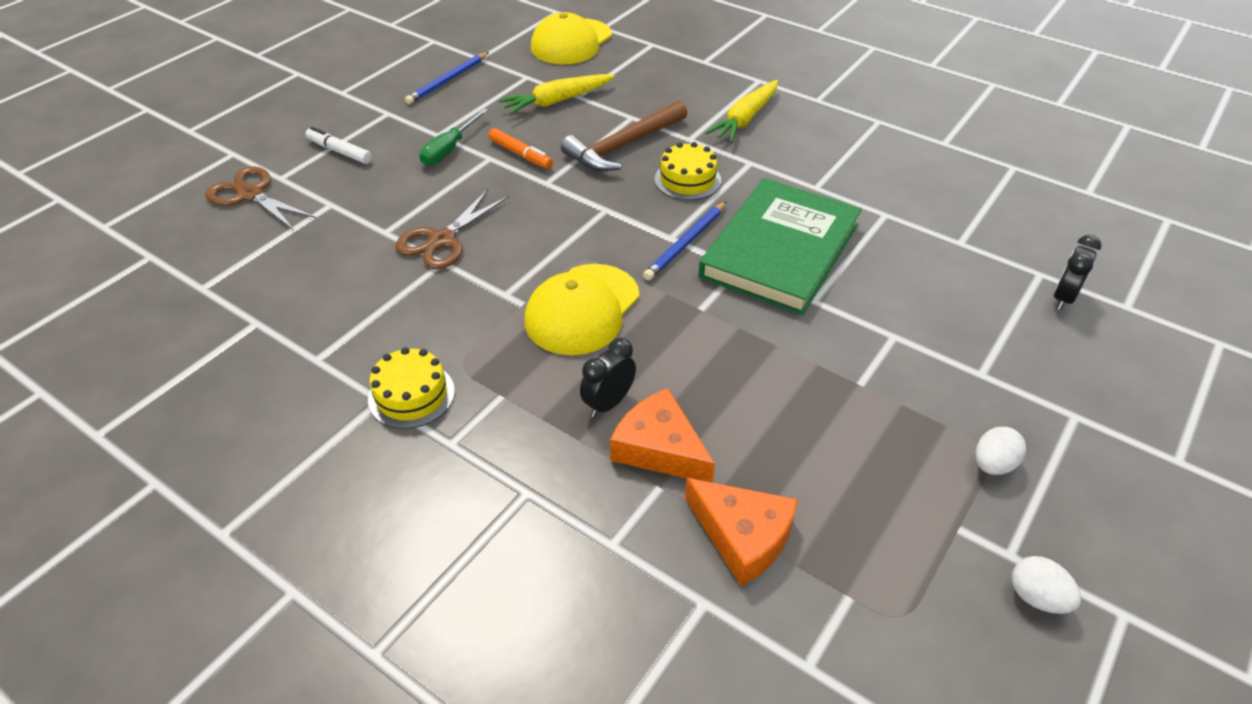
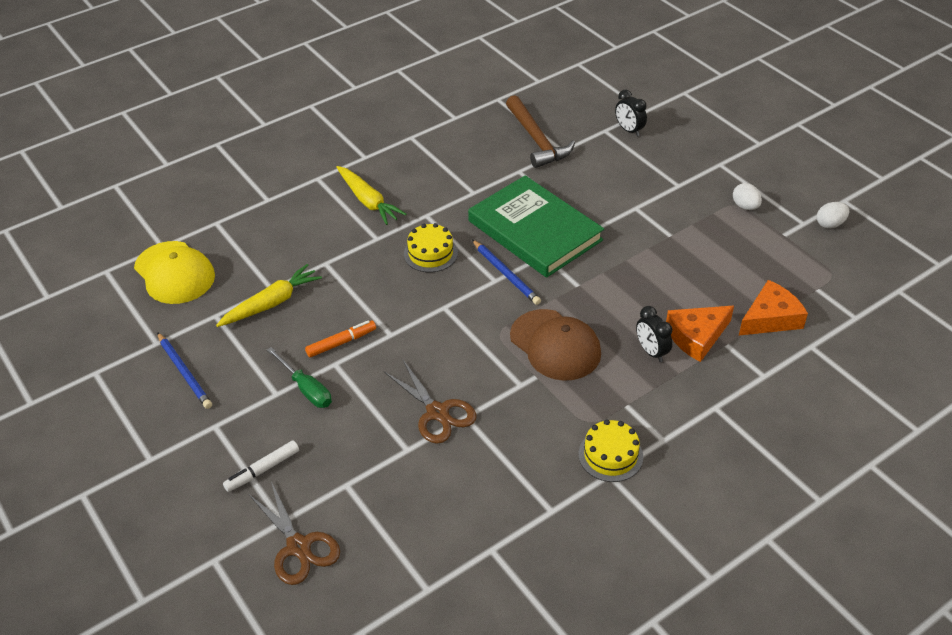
camera: 70 degrees left, 0 degrees up
brown scissors [205,166,316,230] -> brown scissors turned 90 degrees counterclockwise [248,481,340,585]
yellow carrot [499,74,615,115] -> yellow carrot turned 120 degrees counterclockwise [216,264,322,327]
yellow cap [525,264,639,355] -> brown cap [510,309,601,381]
brown hammer [561,100,687,171] -> brown hammer moved to [506,95,575,168]

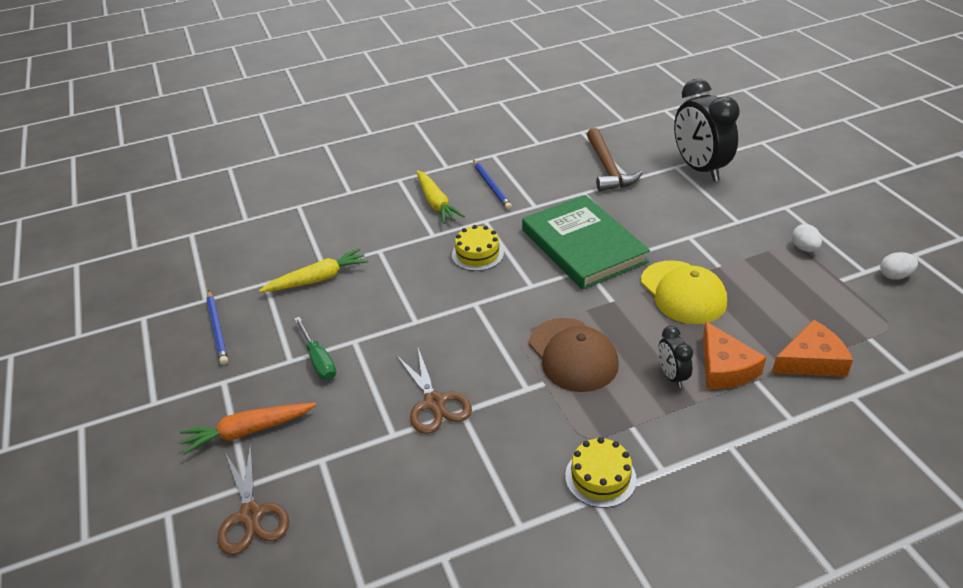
camera: 15 degrees right, 5 degrees down
yellow cap [134,241,215,304] -> yellow cap moved to [641,260,727,324]
white marker [223,440,299,492] -> orange carrot [180,403,316,455]
orange marker [305,320,376,358] -> none
blue pencil [472,240,541,305] -> blue pencil moved to [473,160,512,210]
black clock [615,89,647,137] -> black clock [674,79,740,181], size x2.14
orange cheese [666,306,734,362] -> orange cheese turned 90 degrees counterclockwise [703,322,767,389]

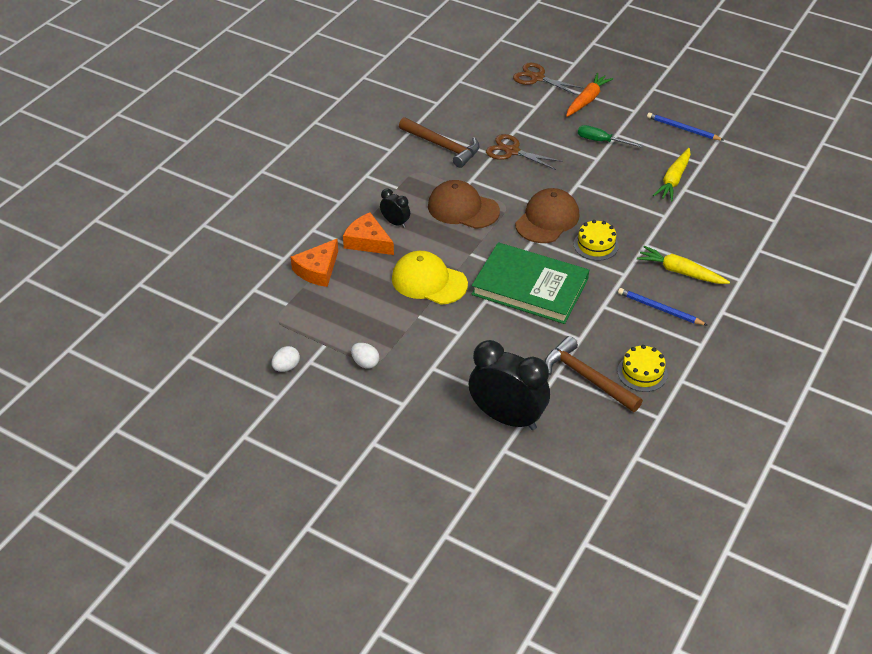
camera: 140 degrees right, 5 degrees up
yellow cake [565,437,637,508] -> yellow cake moved to [617,345,668,392]
none -> brown hammer [399,117,480,168]
none -> brown cap [515,188,580,243]

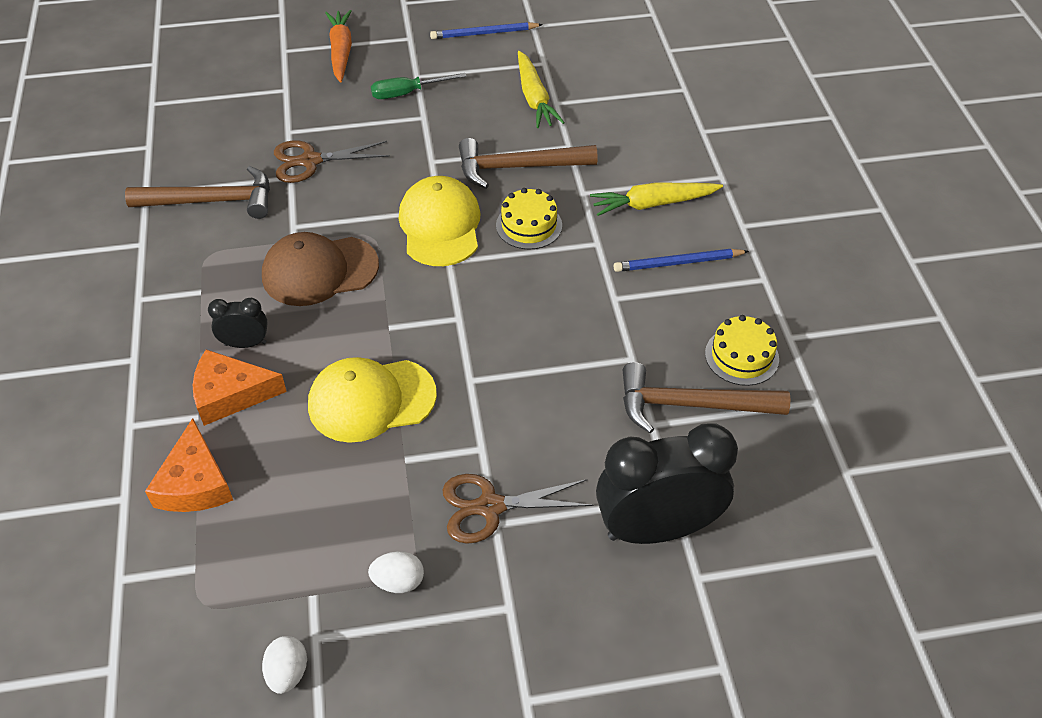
camera: 40 degrees left, 5 degrees up
green book [471,242,589,324] -> none
brown scissors [513,63,583,95] -> brown scissors moved to [442,474,594,544]
brown cap [515,188,580,243] -> yellow cap [399,176,481,266]
none -> brown hammer [459,138,598,189]

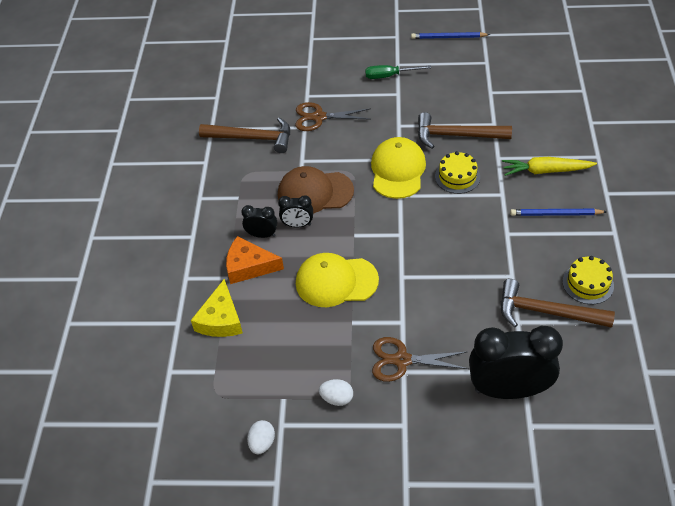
camera: 15 degrees right, 0 degrees up
orange cheese [145,418,233,512] -> yellow cheese [191,279,243,337]
orange carrot [325,10,352,83] -> none
yellow carrot [518,51,565,128] -> none
none -> black clock [278,195,313,228]

